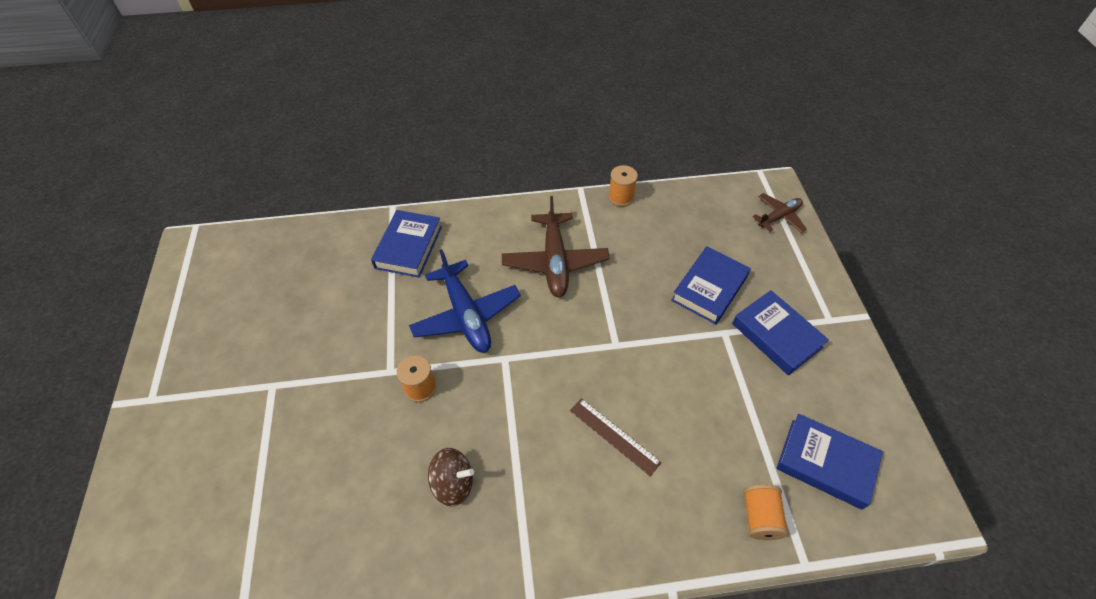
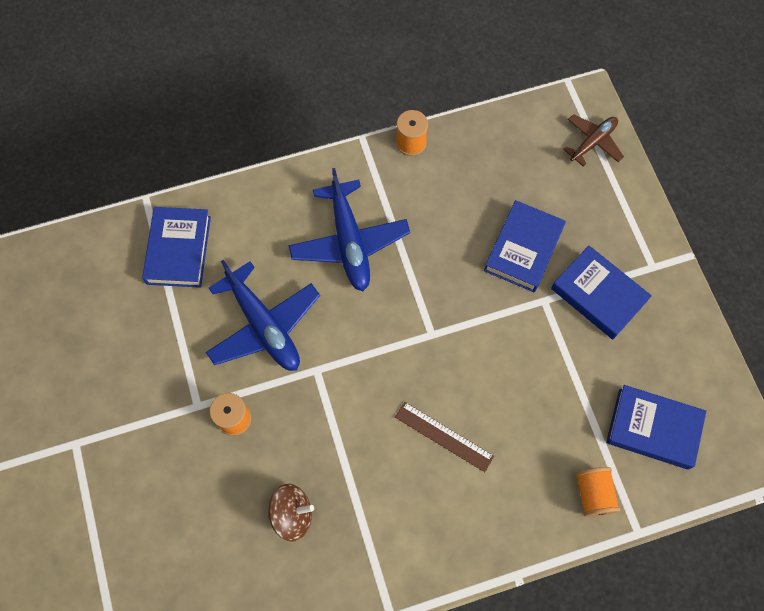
camera: 10 degrees left, 15 degrees up
brown plane [502,196,610,298] -> blue plane [289,168,410,291]

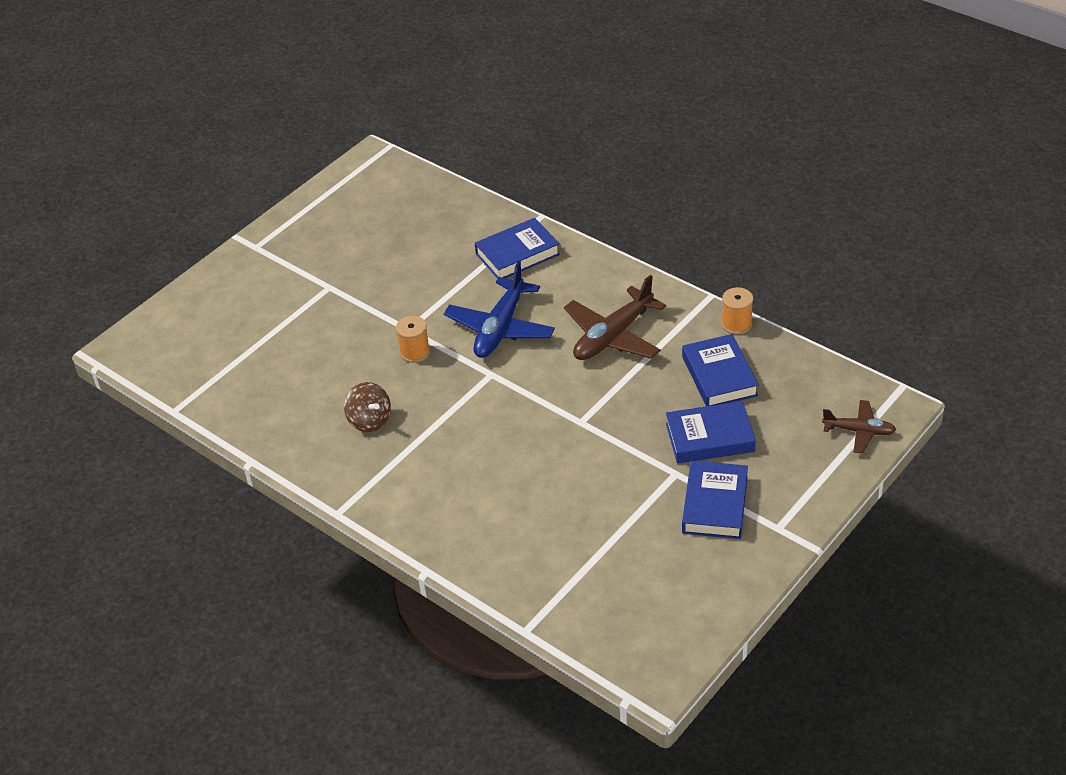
camera: 60 degrees right, 25 degrees down
blue plane [289,168,410,291] -> brown plane [564,275,666,360]
brown ruler [395,402,494,472] -> none
orange spool [576,467,620,517] -> none
blue book [606,385,706,470] -> blue book moved to [682,334,759,406]

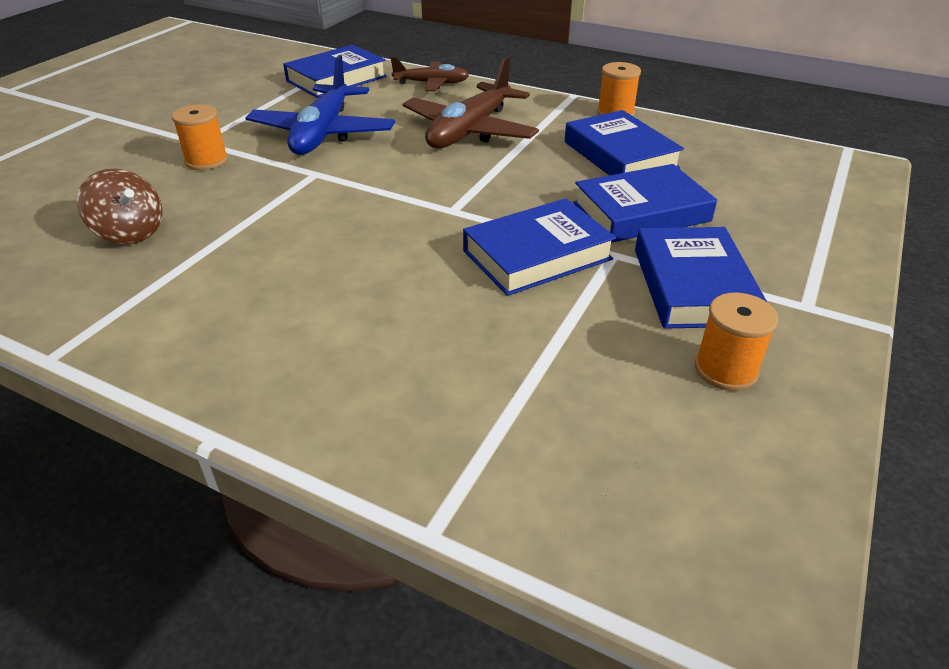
camera: 15 degrees left, 5 degrees down
brown plane [822,400,896,454] -> brown plane moved to [390,57,469,91]
none -> blue book [463,198,616,296]
none -> orange spool [695,293,778,391]

